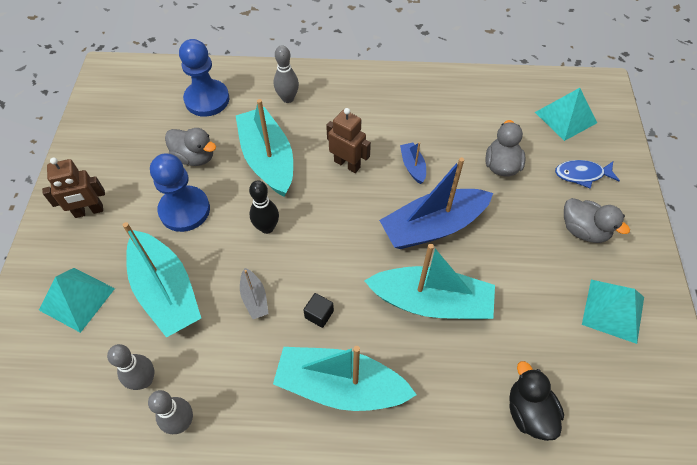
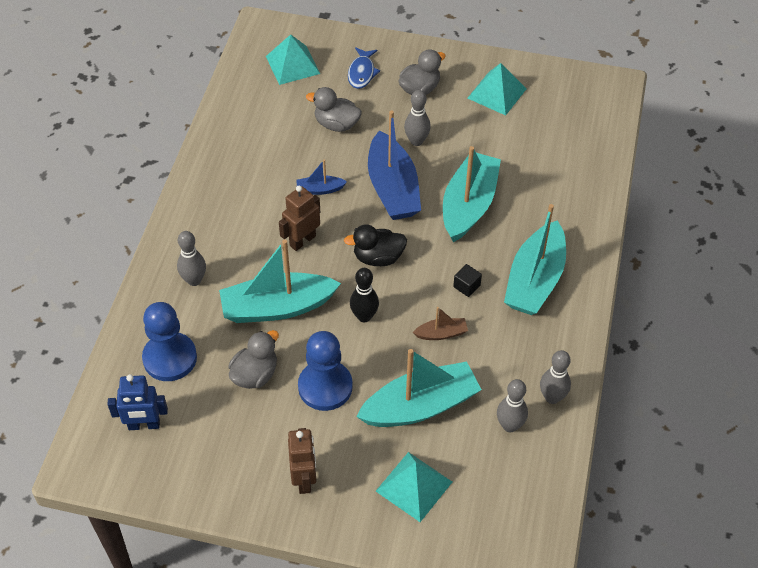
camera: 80 degrees left, 5 degrees down
grey boat [240,268,269,319] -> brown boat [413,307,468,340]
black duck [509,361,564,441] -> black duck moved to [344,225,407,266]
none -> blue robot [107,374,168,430]
none -> grey bowling pin [404,90,431,146]

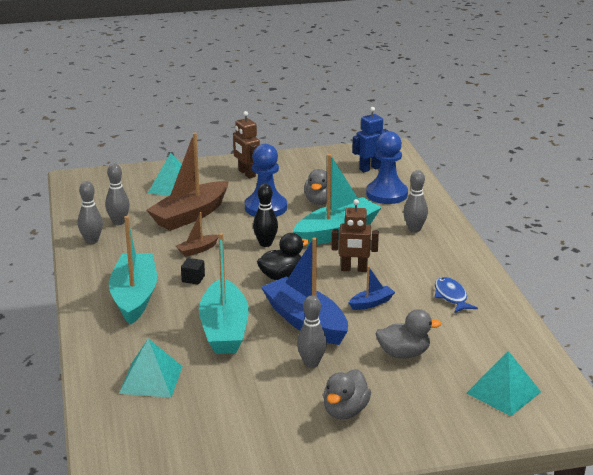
camera: 155 degrees right, 25 degrees down
brown robot [279,186,320,251] -> brown robot turned 75 degrees clockwise [332,199,379,272]
blue fish [348,47,380,89] -> blue fish moved to [434,277,478,313]
turquoise boat [356,349,482,427] -> brown boat [147,132,229,231]
turquoise pyramid [468,63,527,115] -> turquoise pyramid moved to [119,339,183,398]

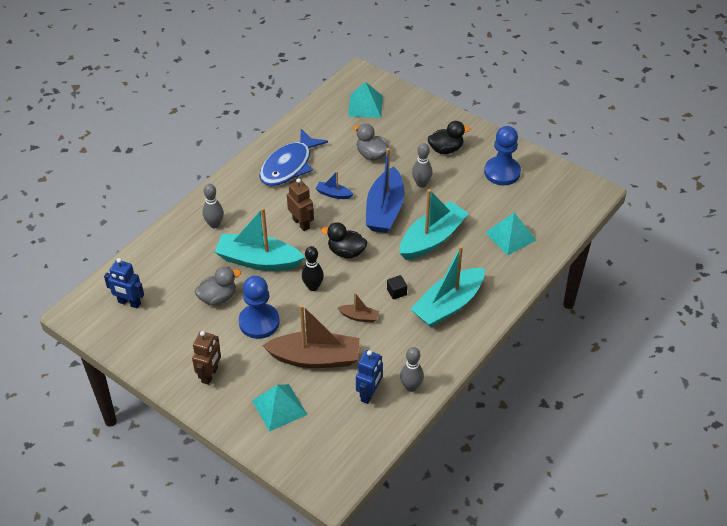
camera: 130 degrees left, 20 degrees up
grey bowling pin [105,164,130,225] -> blue robot [356,350,383,404]
grey duck [323,369,371,419] -> black duck [428,121,471,154]
blue pawn [366,131,408,204] -> blue pawn moved to [484,126,521,185]
blue fish [434,277,478,313] -> blue fish [259,129,328,186], size x1.85

